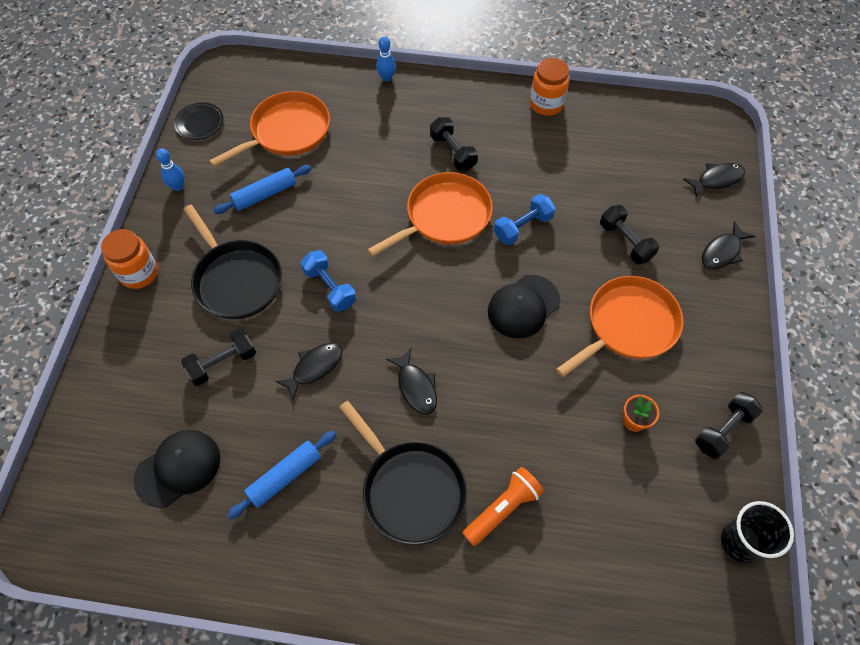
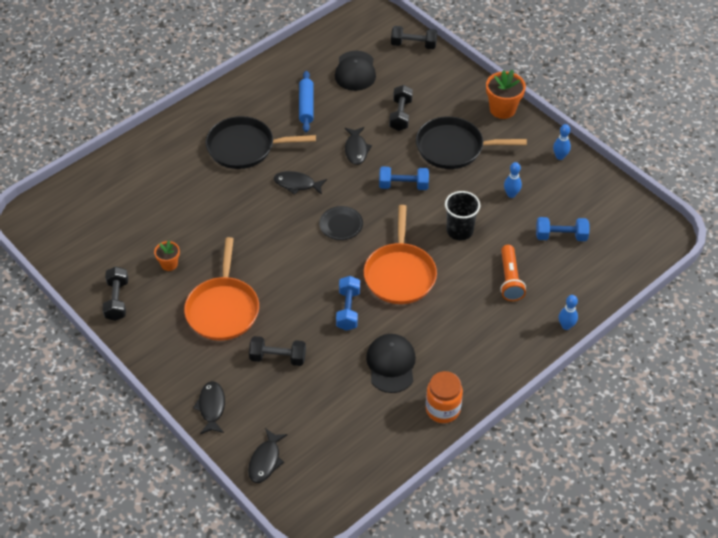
camera: 130 degrees right, 10 degrees down
orange jar [101,229,158,289] -> orange flower pot [486,70,526,119]
black plate [174,102,224,140] -> black plate moved to [319,206,363,240]
orange pan [209,91,330,167] -> blue dumbbell [536,217,589,241]
blue rolling pin [213,165,312,214] -> blue bowling pin [504,162,522,198]
black dumbbell [430,117,478,171] -> black dumbbell moved to [391,26,437,49]
orange flashlight [462,467,544,546] -> orange flashlight moved to [500,245,526,301]
black cap [488,275,560,339] -> black cap moved to [366,334,416,393]
black cup [721,501,794,563] -> black cup moved to [445,191,480,240]

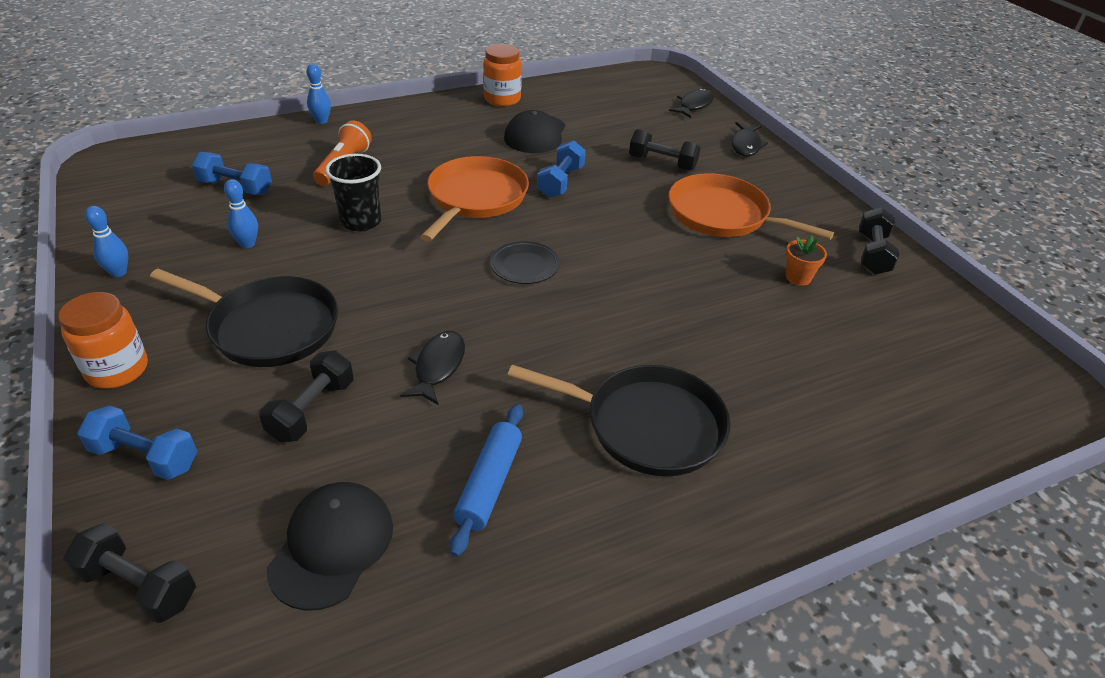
camera: 165 degrees left, 10 degrees down
orange pan [184,237,259,341] -> orange pan turned 75 degrees counterclockwise [668,173,834,240]
black fish [274,171,327,195] -> none
blue dumbbell [379,167,429,190] -> blue dumbbell moved to [77,405,197,480]
orange flower pot [486,70,526,119] -> orange jar [58,292,148,389]

